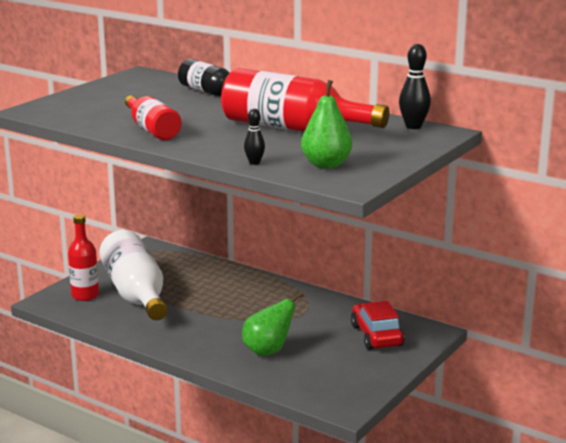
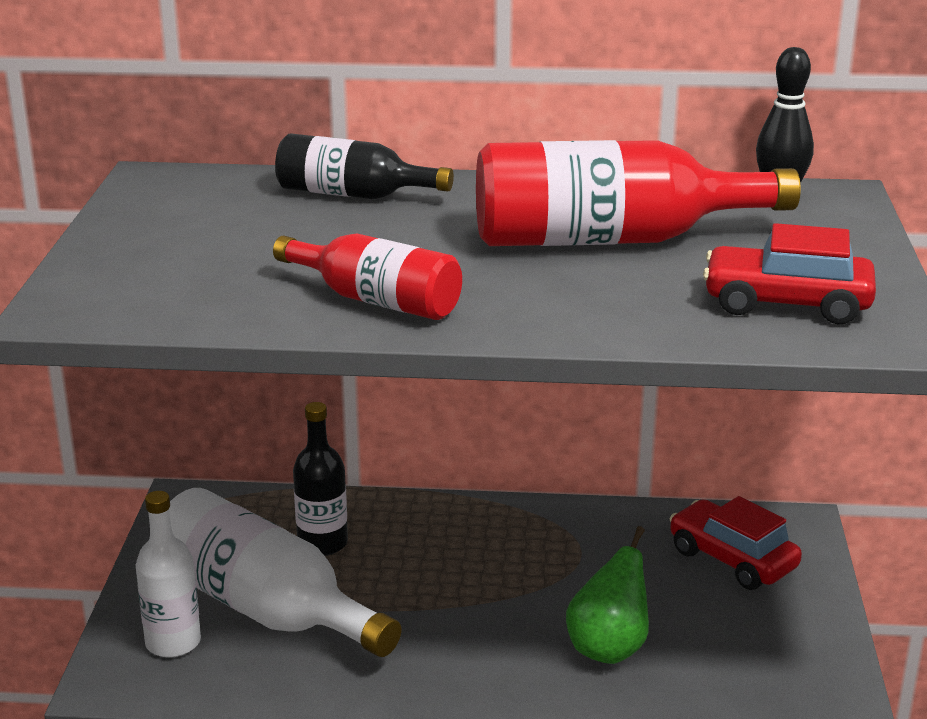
camera: 30 degrees left, 5 degrees up
red bottle [68,214,99,301] -> white bottle [136,491,201,657]
black bowling pin [244,109,265,165] -> none
green pear [301,80,352,169] -> red car [703,223,876,324]
none -> black bottle [293,402,348,556]

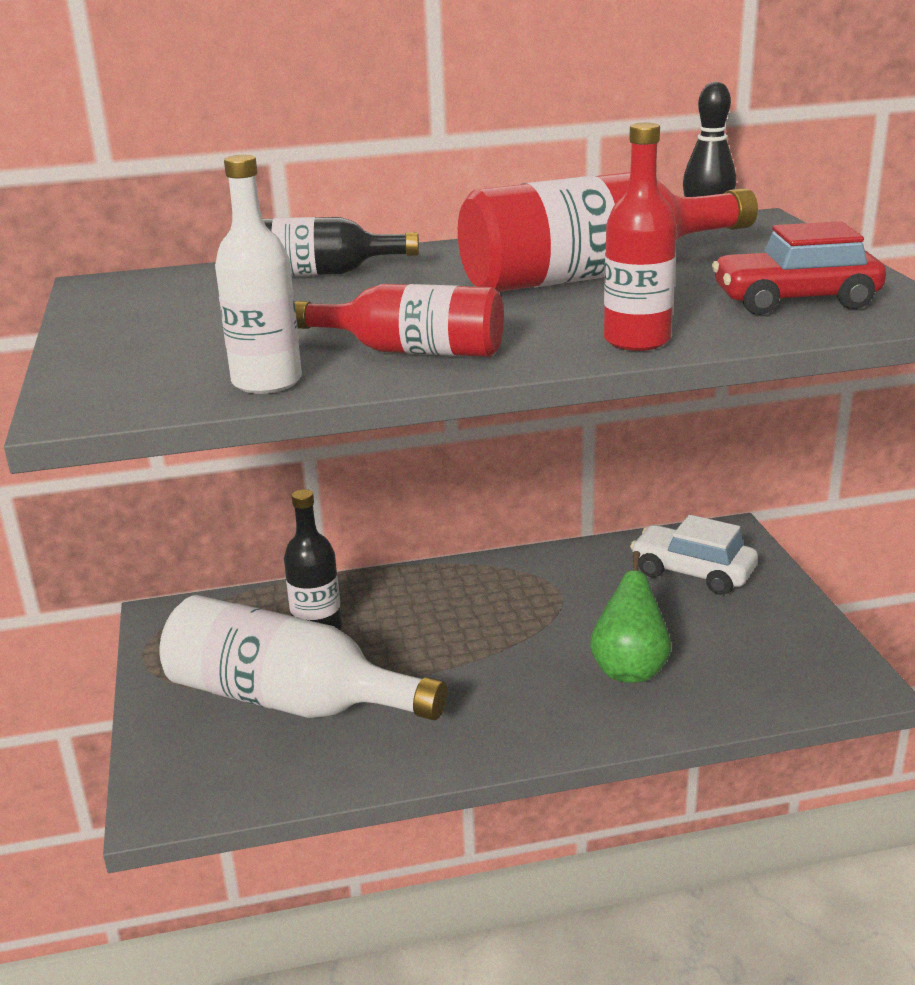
camera: 15 degrees left, 0 degrees up
white bottle [136,491,201,657] -> white bottle moved to [215,155,302,394]
red car [669,496,802,590] -> white car [630,515,758,595]
none -> red bottle [604,123,677,351]

